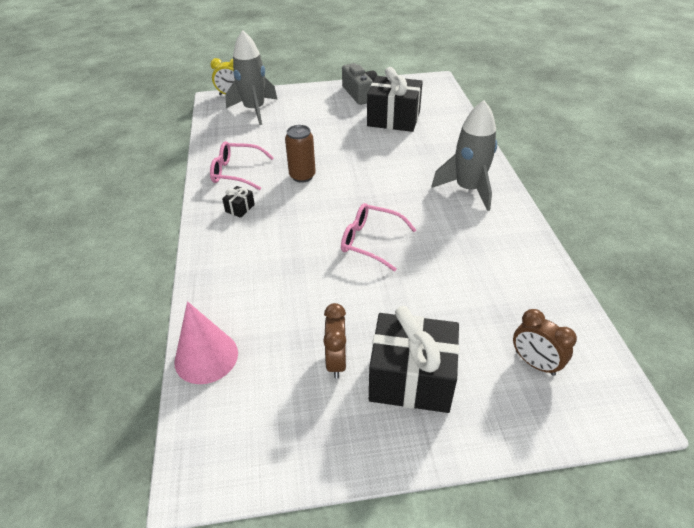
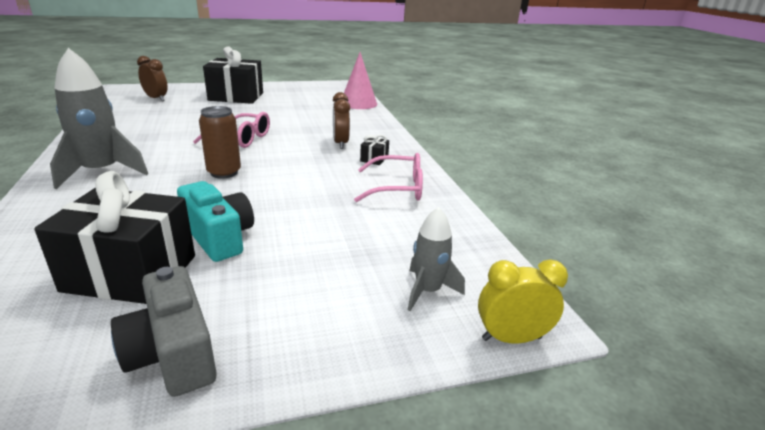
camera: 170 degrees right, 15 degrees down
grey rocket [225,30,278,125] -> grey rocket [408,207,465,311], size x0.57
brown can [285,125,316,183] -> brown can moved to [199,106,241,179]
brown clock [323,303,347,379] -> brown clock moved to [333,92,350,149]
none -> turquoise camera [177,181,254,262]

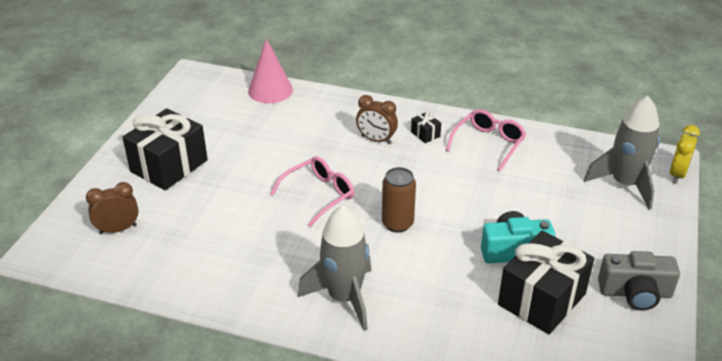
camera: 55 degrees left, 10 degrees up
grey rocket [408,207,465,311] -> grey rocket [584,96,660,210], size x1.75

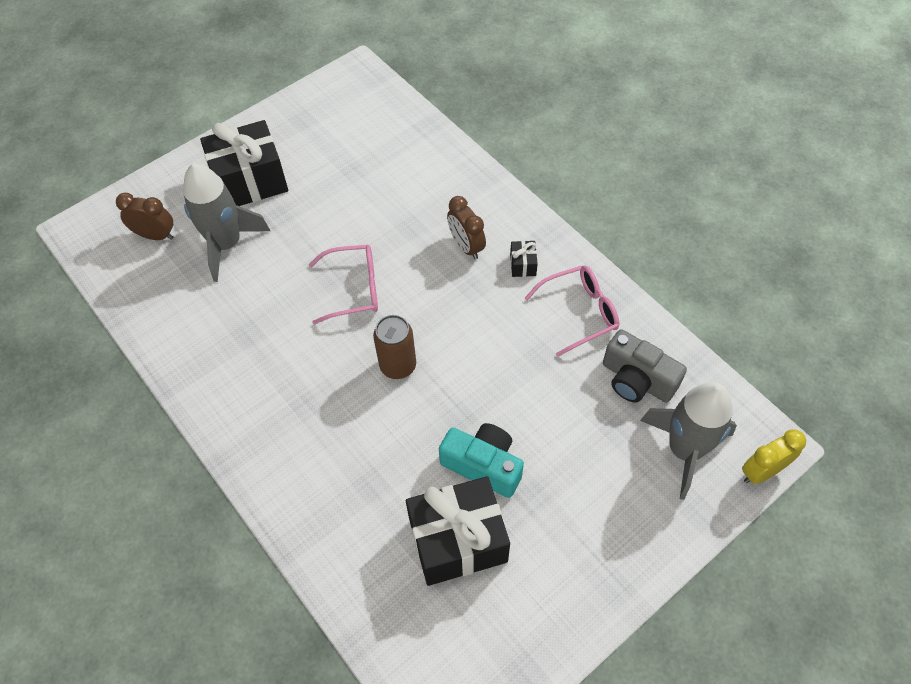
camera: 35 degrees right, 20 degrees up
pink cone [248,38,293,103] -> none
grey rocket [298,205,371,331] -> grey rocket moved to [183,163,270,282]
grey camera [598,251,680,311] -> grey camera moved to [603,329,687,403]

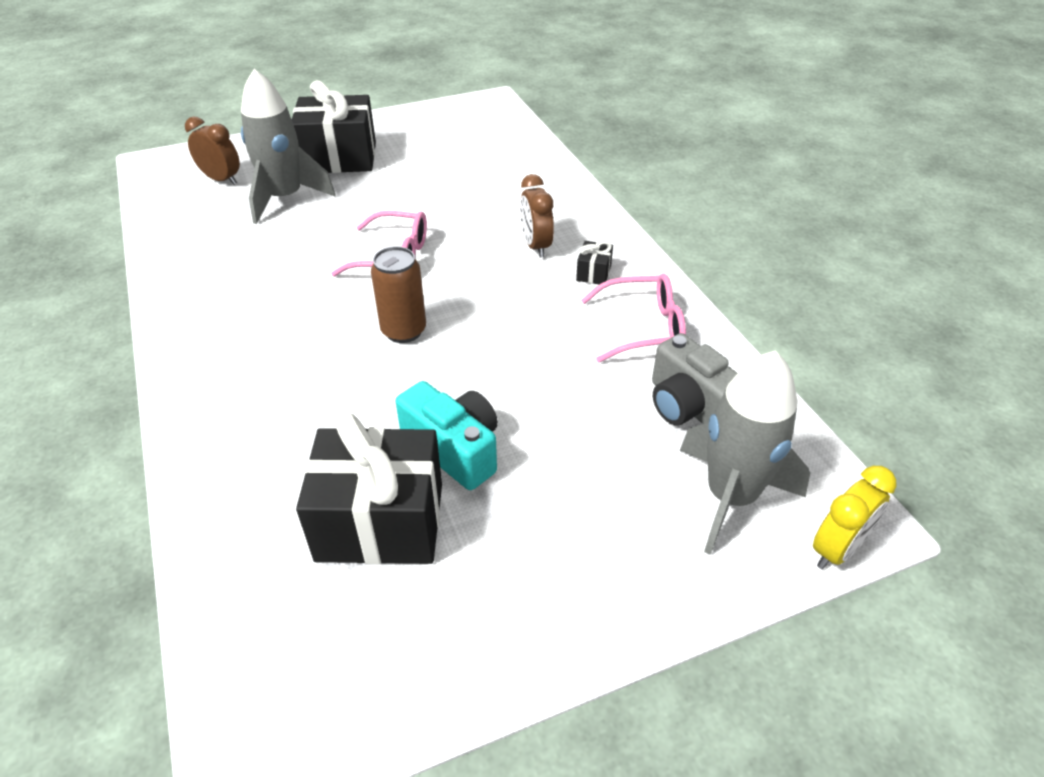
camera: 15 degrees right, 15 degrees down
yellow clock [742,429,806,484] -> yellow clock turned 150 degrees clockwise [813,466,897,569]

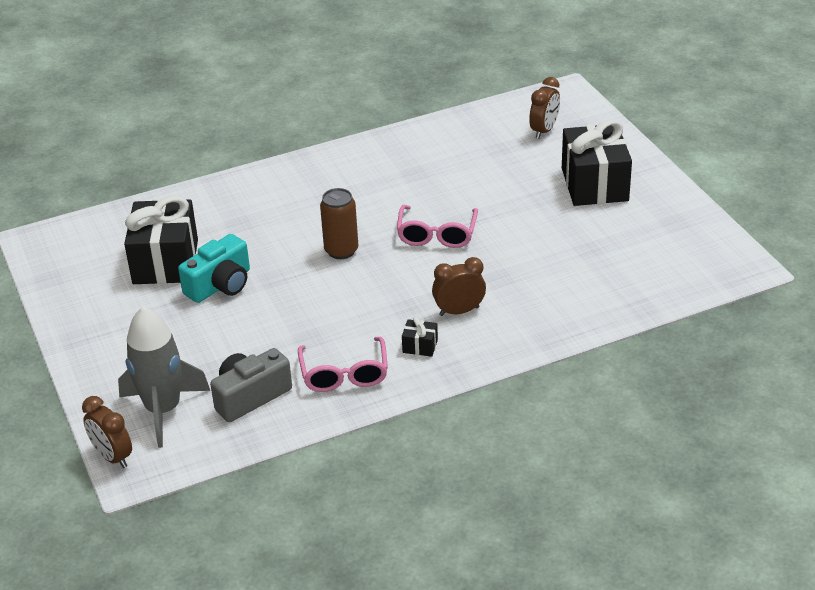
camera: 90 degrees right, 5 degrees down
grey rocket [241,69,336,224] -> none
yellow clock [813,466,897,569] -> brown clock [82,396,132,468]

